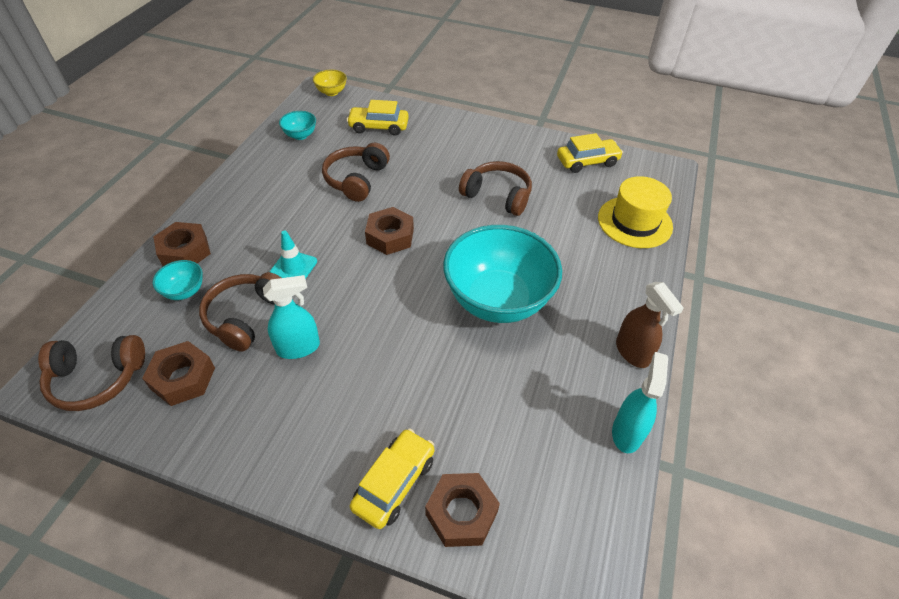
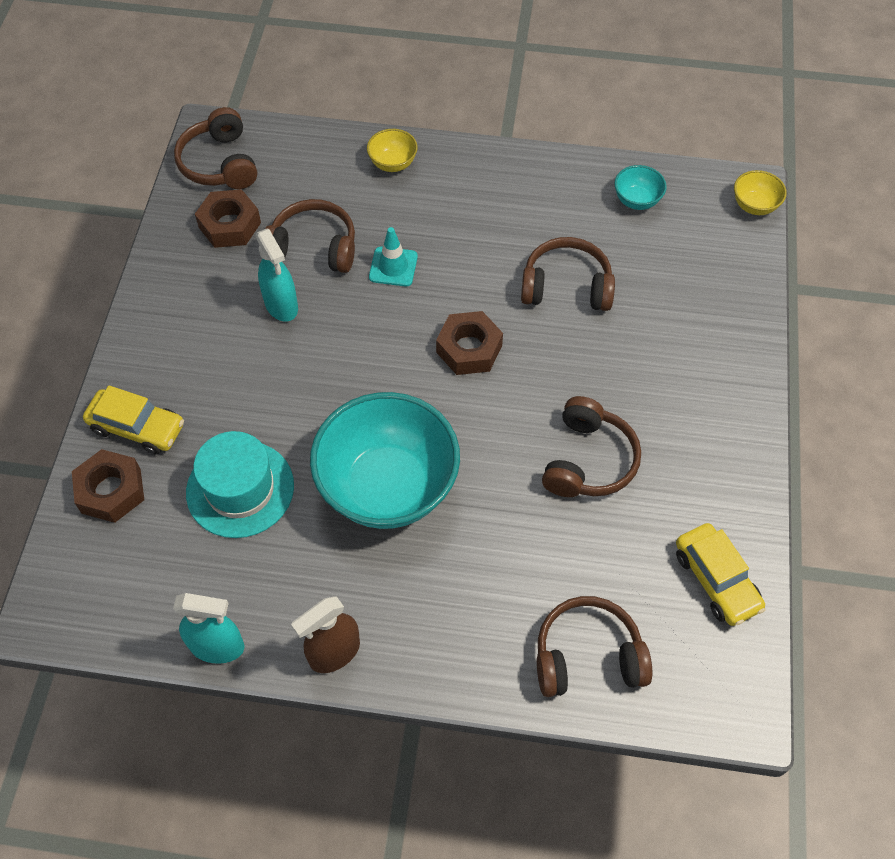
camera: 80 degrees right, 10 degrees up
turquoise bowl [152,260,203,300] -> none
brown nut [153,222,211,266] -> yellow bowl [367,129,418,172]
yellow car [347,100,409,136] -> none
yellow hat [598,176,673,248] -> brown headphones [537,596,652,697]
none -> turquoise hat [186,431,294,538]

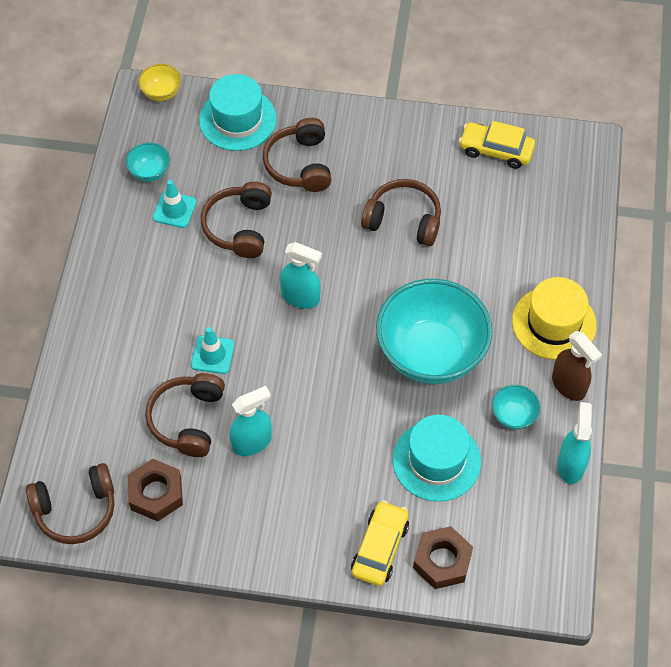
camera: 90 degrees left, 0 degrees up
yellow bowl [367,129,418,172] -> none
brown nut [436,311,503,375] -> turquoise spray bottle [280,242,322,309]
brown headphones [537,596,652,697] -> brown headphones moved to [263,118,331,192]
yellow car [676,523,765,626] -> yellow car turned 135 degrees counterclockwise [459,121,535,169]
none -> turquoise traffic cone [153,180,197,228]
none -> turquoise hat [199,74,277,151]
none -> turquoise bowl [492,385,541,430]
none -> yellow hat [512,277,597,360]

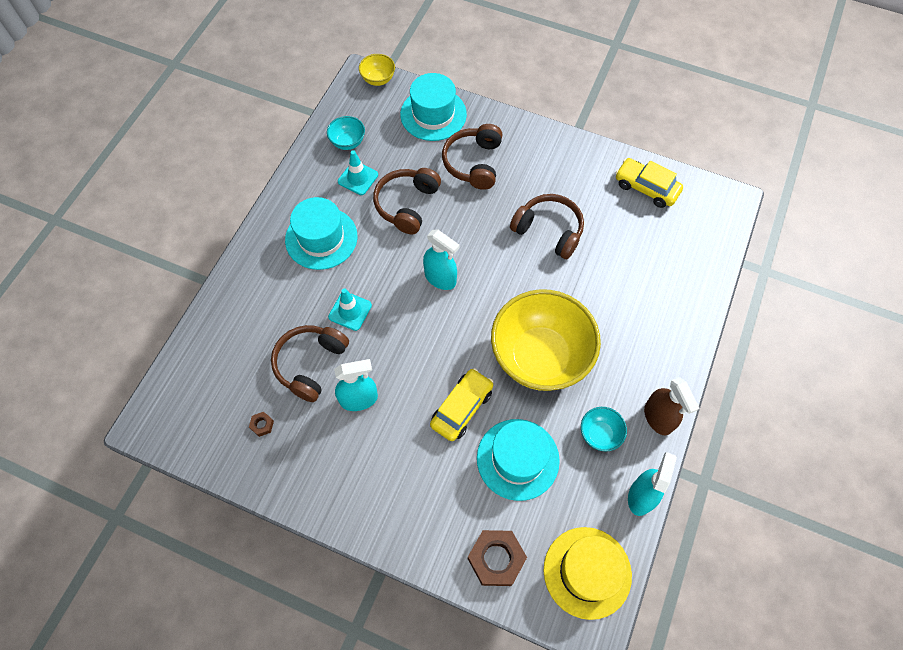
camera: 15 degrees right, 5 degrees up
brown headphones [26,463,115,544] -> none
brown nut [128,459,183,521] -> brown nut [249,412,274,437], size x0.44
yellow car [351,500,409,586] -> yellow car moved to [430,368,493,441]
turquoise bowl [376,279,492,384] -> yellow bowl [491,289,601,391]
yellow hat [512,277,597,360] -> yellow hat moved to [544,527,632,620]
none -> turquoise hat [285,197,357,270]

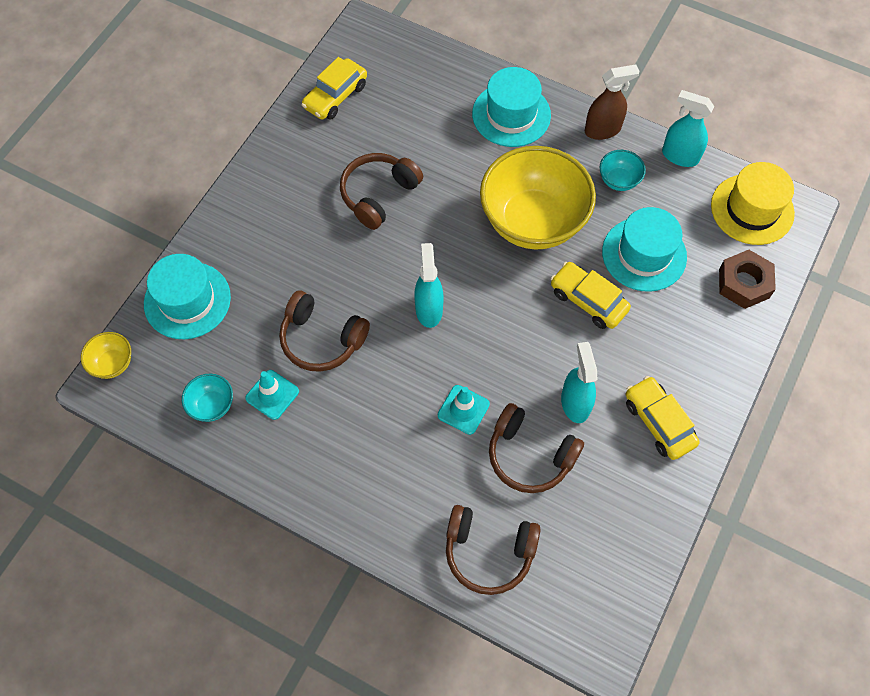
camera: 85 degrees left, 0 degrees up
brown nut [249,412,274,437] -> none
turquoise hat [285,197,357,270] -> turquoise hat moved to [472,67,551,147]
turquoise spray bottle [423,230,460,290] -> turquoise spray bottle turned 45 degrees counterclockwise [414,243,443,328]
brown headphones [442,124,502,190] -> brown headphones moved to [446,505,541,595]
none -> yellow car [626,376,700,460]

